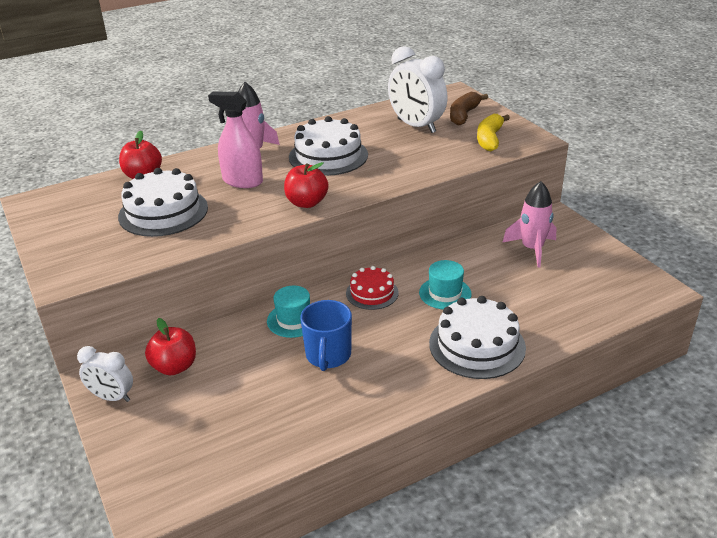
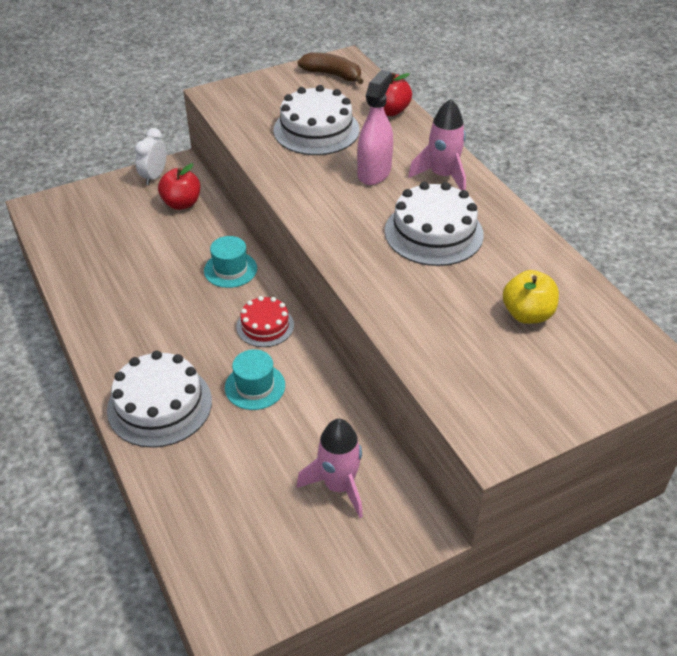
camera: 90 degrees right, 10 degrees up
red apple [284,162,329,208] -> none
blue mug [300,300,352,371] -> none
white clock [388,46,448,133] -> yellow apple [503,270,559,324]
brown banana [450,92,488,125] -> brown banana moved to [298,53,363,84]
yellow banana [477,114,510,151] -> none

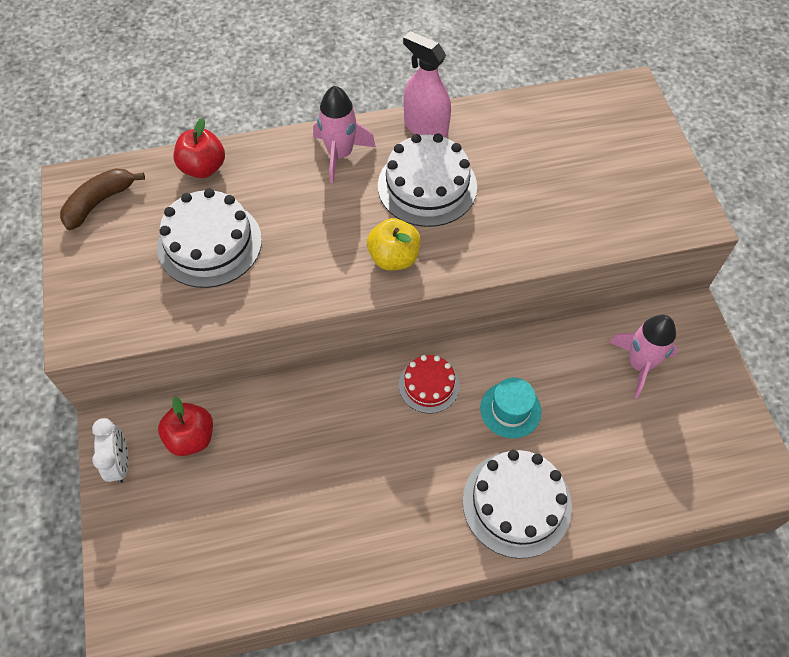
camera: 75 degrees left, 15 degrees up
white clock [135,128,166,185] -> white clock turned 135 degrees counterclockwise [92,418,128,483]
turquoise hat [204,236,257,288] -> none
pink spray bottle [357,70,393,185] -> pink spray bottle moved to [403,31,451,138]
yellow apple [503,270,559,324] -> yellow apple moved to [367,218,421,270]

